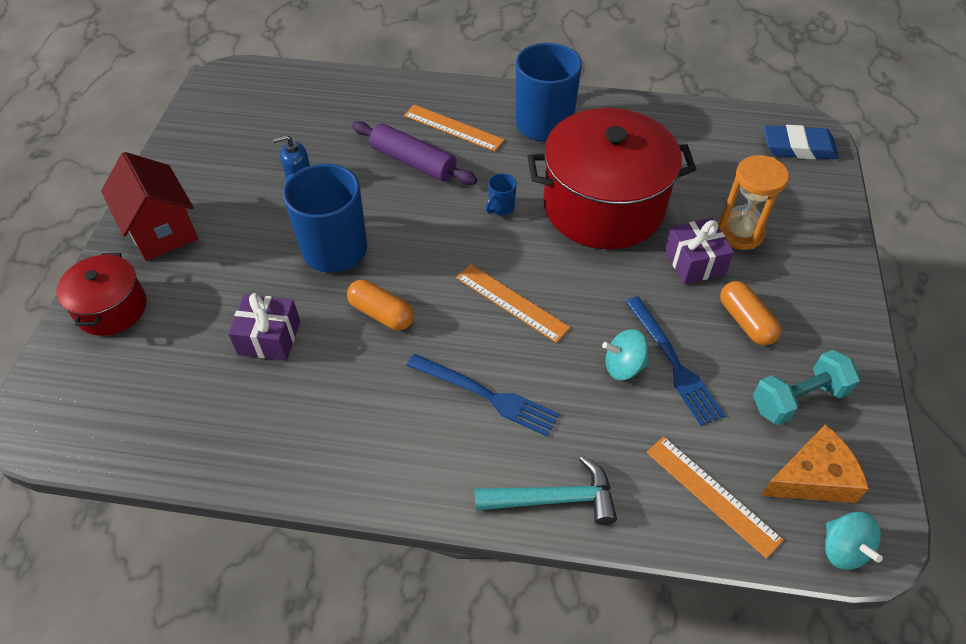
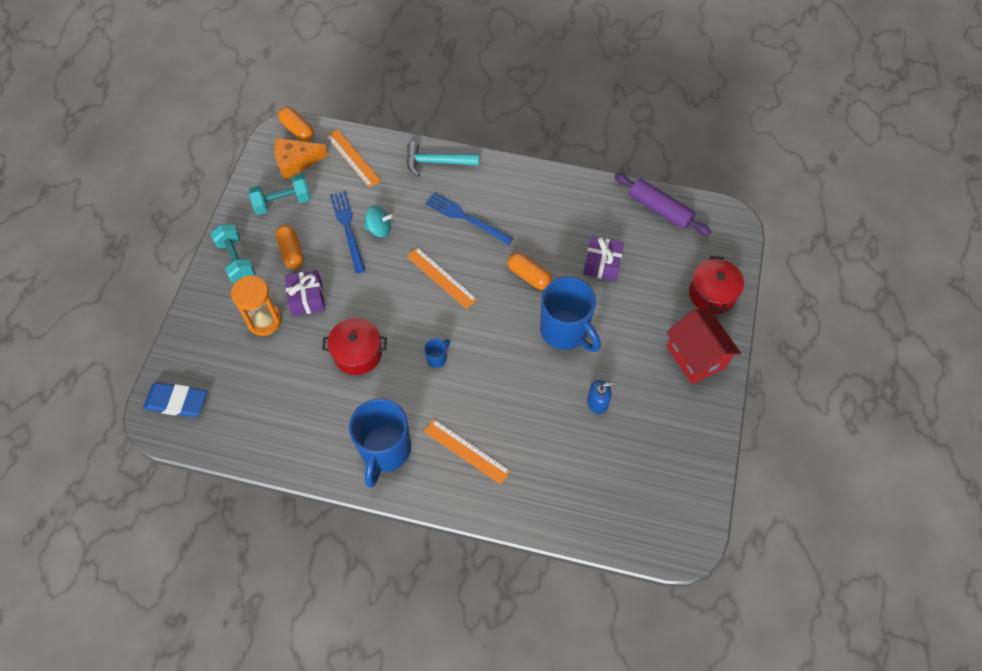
camera: 175 degrees left, 10 degrees up
purple rolling pin [352,121,477,185] -> purple rolling pin moved to [614,173,711,236]
red pot [527,108,696,249] -> red pot [322,318,387,375], size x0.52
turquoise spinning top [825,512,883,570] -> orange capsule [278,107,314,142]
none -> turquoise dumbbell [210,224,255,283]

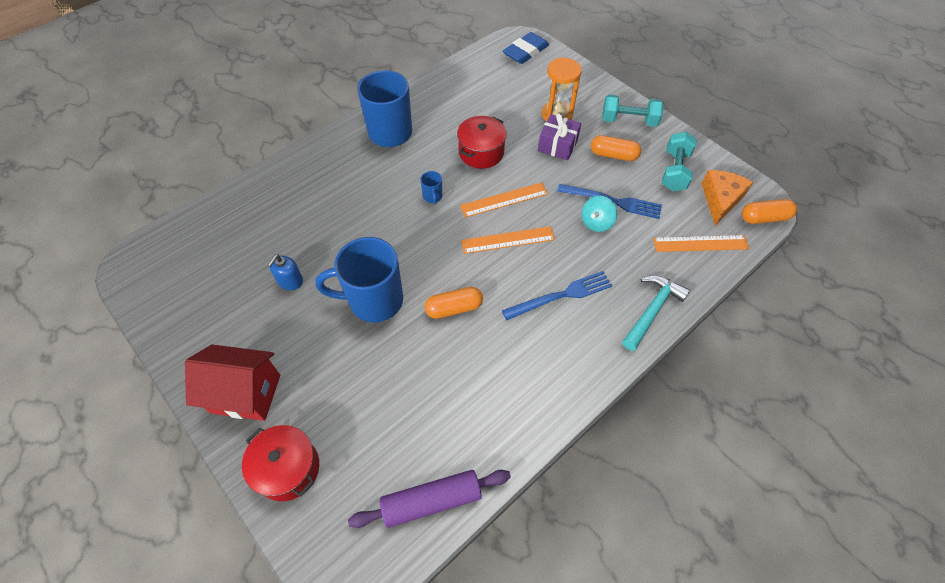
camera: 125 degrees right, 5 degrees down
orange ruler [424,419,511,485] -> orange ruler moved to [460,182,548,218]
purple gift [583,236,624,281] -> none

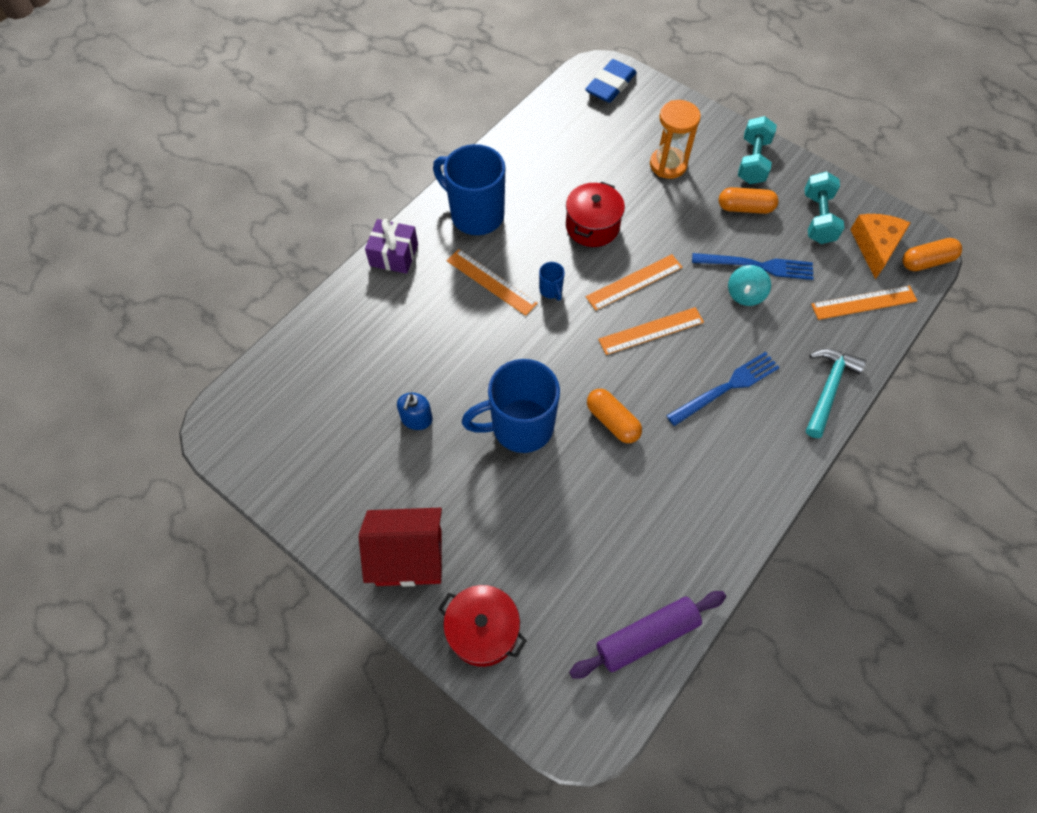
camera: 10 degrees left, 5 degrees up
orange capsule [425,287,483,319] -> orange capsule turned 75 degrees clockwise [587,389,642,443]
purple gift [538,113,581,160] -> purple gift moved to [365,219,418,274]
turquoise dumbbell [602,95,664,127] -> turquoise dumbbell turned 75 degrees counterclockwise [738,116,777,184]
none -> orange ruler [447,249,538,316]

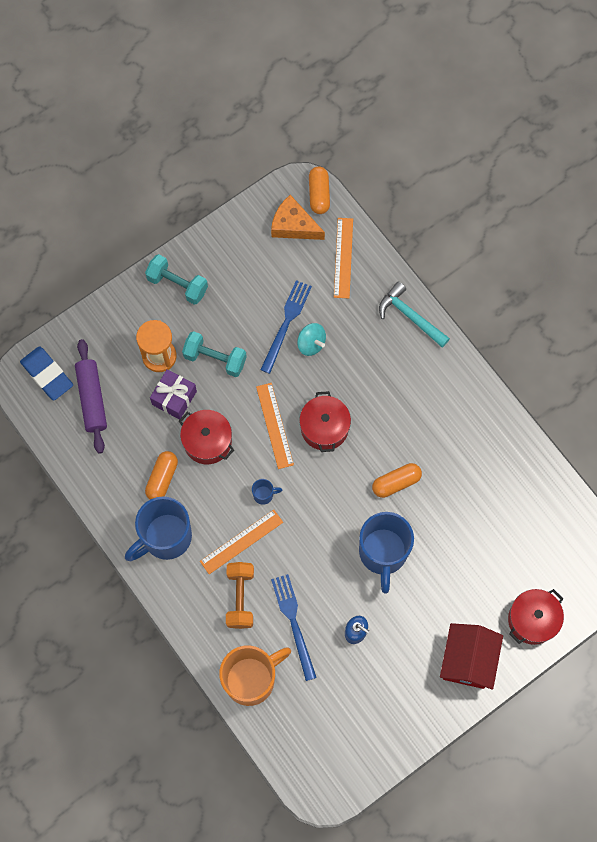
camera: 75 degrees left, 10 degrees up
purple gift [365,219,418,274] -> purple gift moved to [150,369,197,420]
purple rolling pin [569,591,726,679] -> purple rolling pin moved to [75,339,107,454]
orange ruler [598,307,704,355] -> red pot [299,391,351,452]
blue fork [666,352,780,426] -> blue fork moved to [271,574,317,681]
orange capsule [719,187,778,214] -> orange capsule moved to [145,451,178,500]
turquoise dumbbell [805,171,844,244] -> turquoise dumbbell moved to [182,331,247,377]
none -> orange mug [219,645,291,706]
none -> orange dumbbell [226,562,254,629]

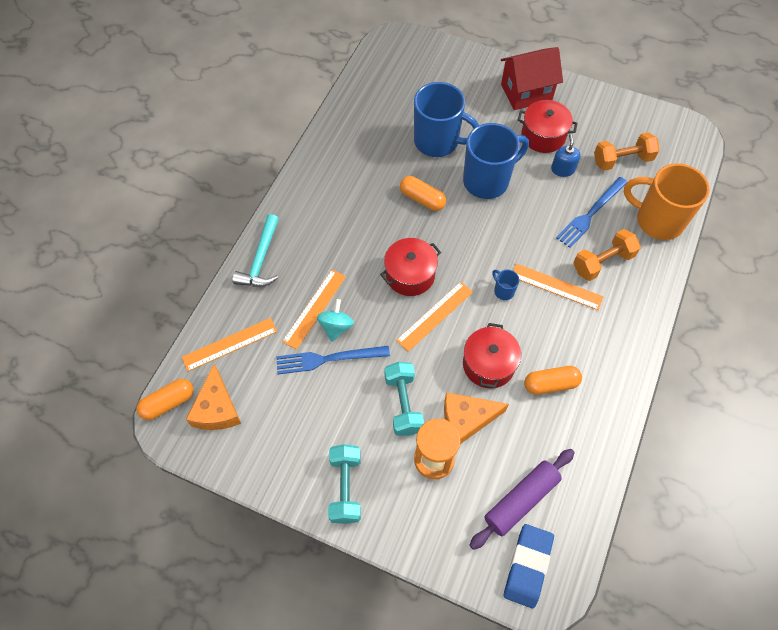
camera: 120 degrees left, 10 degrees down
blue mug [125,497,192,561] -> blue mug moved to [414,82,479,157]
purple gift [150,369,197,420] -> orange cheese [444,392,509,444]
red pot [508,589,564,645] -> red pot moved to [518,100,578,153]
none -> orange ruler [282,270,346,350]
none -> orange dumbbell [594,132,660,171]

